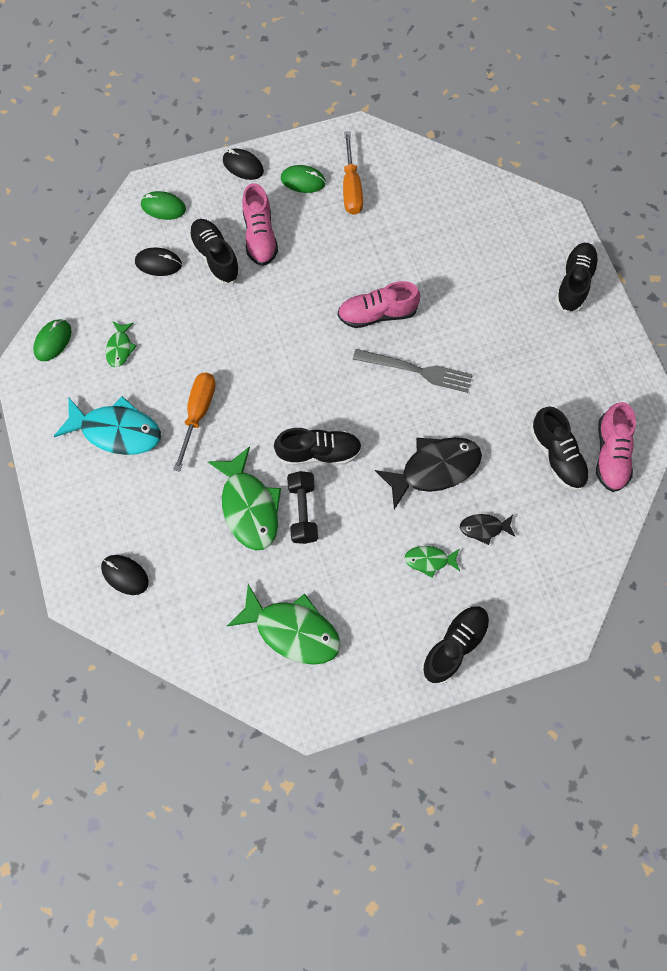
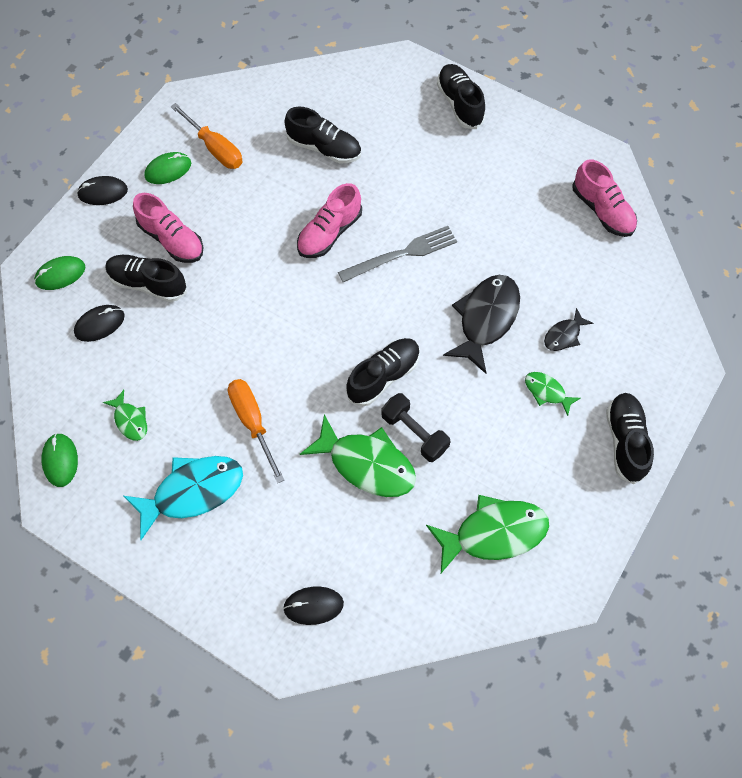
camera: 40 degrees left, 5 degrees down
green fish [405,546,460,578] -> green fish turned 75 degrees clockwise [525,372,580,416]
black shoe [530,406,589,490] -> black shoe moved to [284,107,361,163]

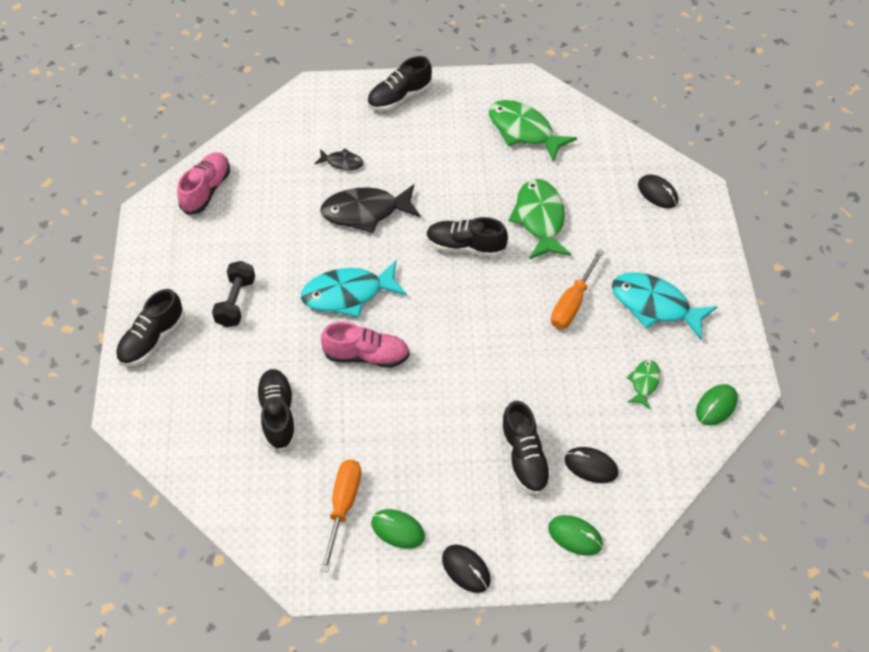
camera: 125 degrees left, 10 degrees down
pink shoe [133,193,203,263] -> none
grey fork [338,226,457,282] -> turquoise fish [301,261,407,317]
black dumbbell [381,393,451,462] -> black dumbbell moved to [212,261,255,327]
green fish [525,372,580,416] -> none

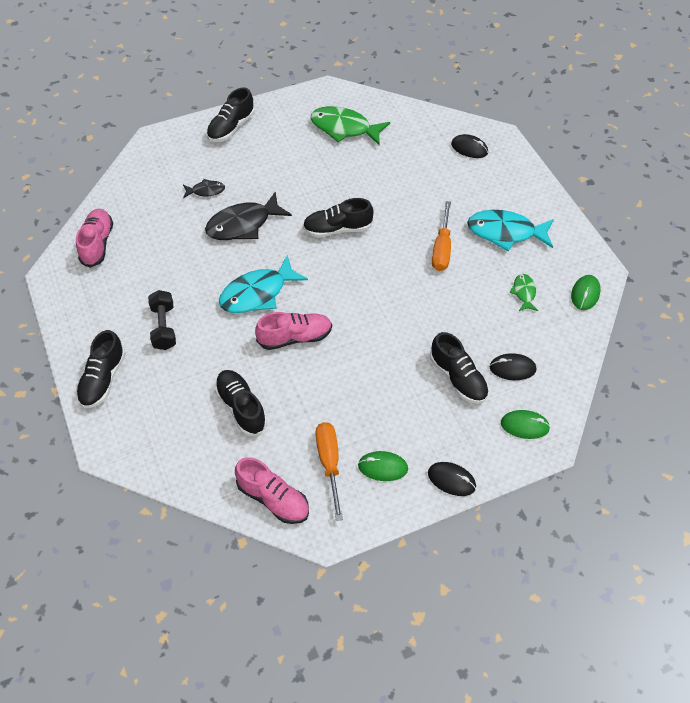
camera: 20 degrees left, 0 degrees up
green fish [509,179,572,259] -> none
none -> pink shoe [235,457,309,524]

